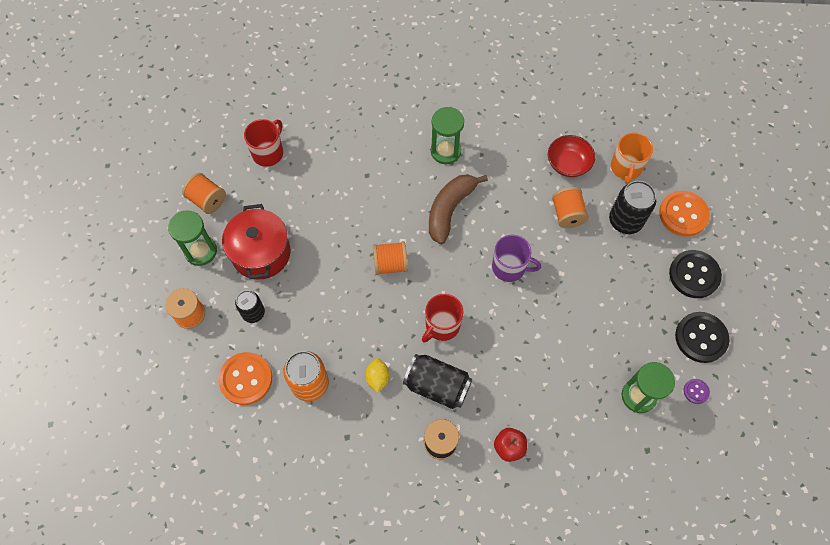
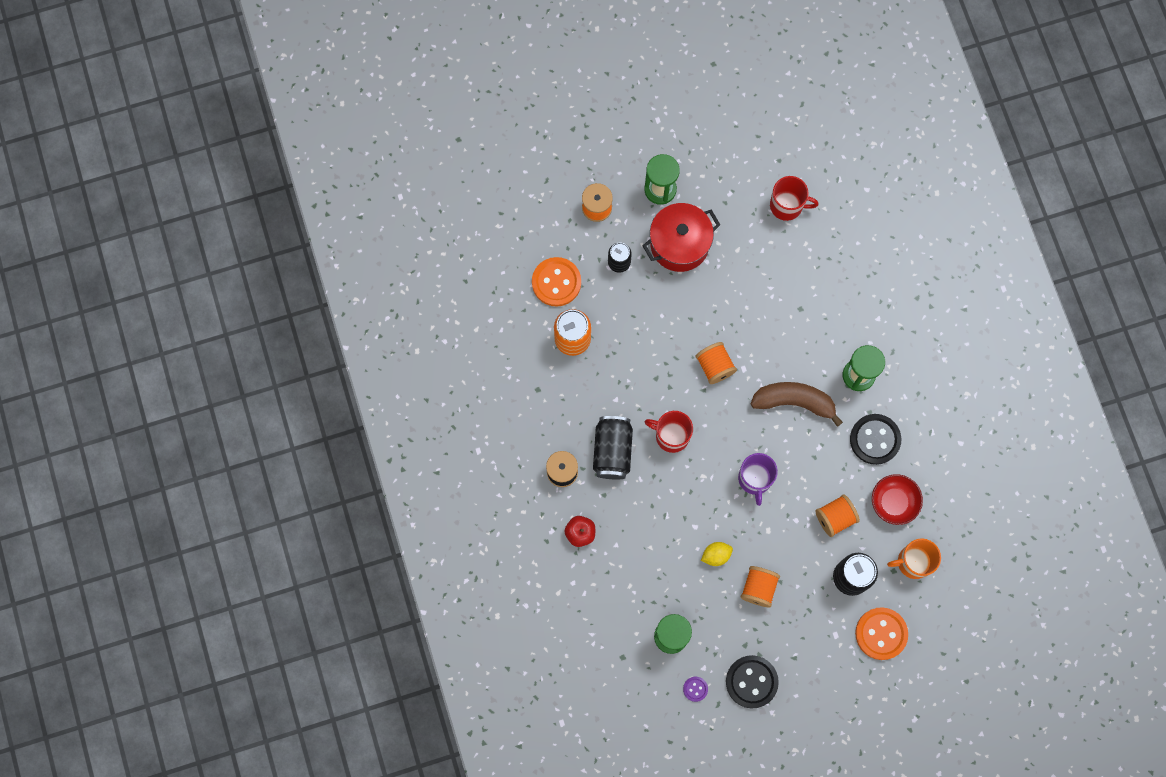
camera: 70 degrees right, 10 degrees up
orange spool [182,173,226,214] -> orange spool moved to [740,566,780,607]
yellow lemon [365,358,390,393] -> yellow lemon moved to [701,542,733,566]
black button [669,250,722,298] -> black button moved to [850,414,902,465]

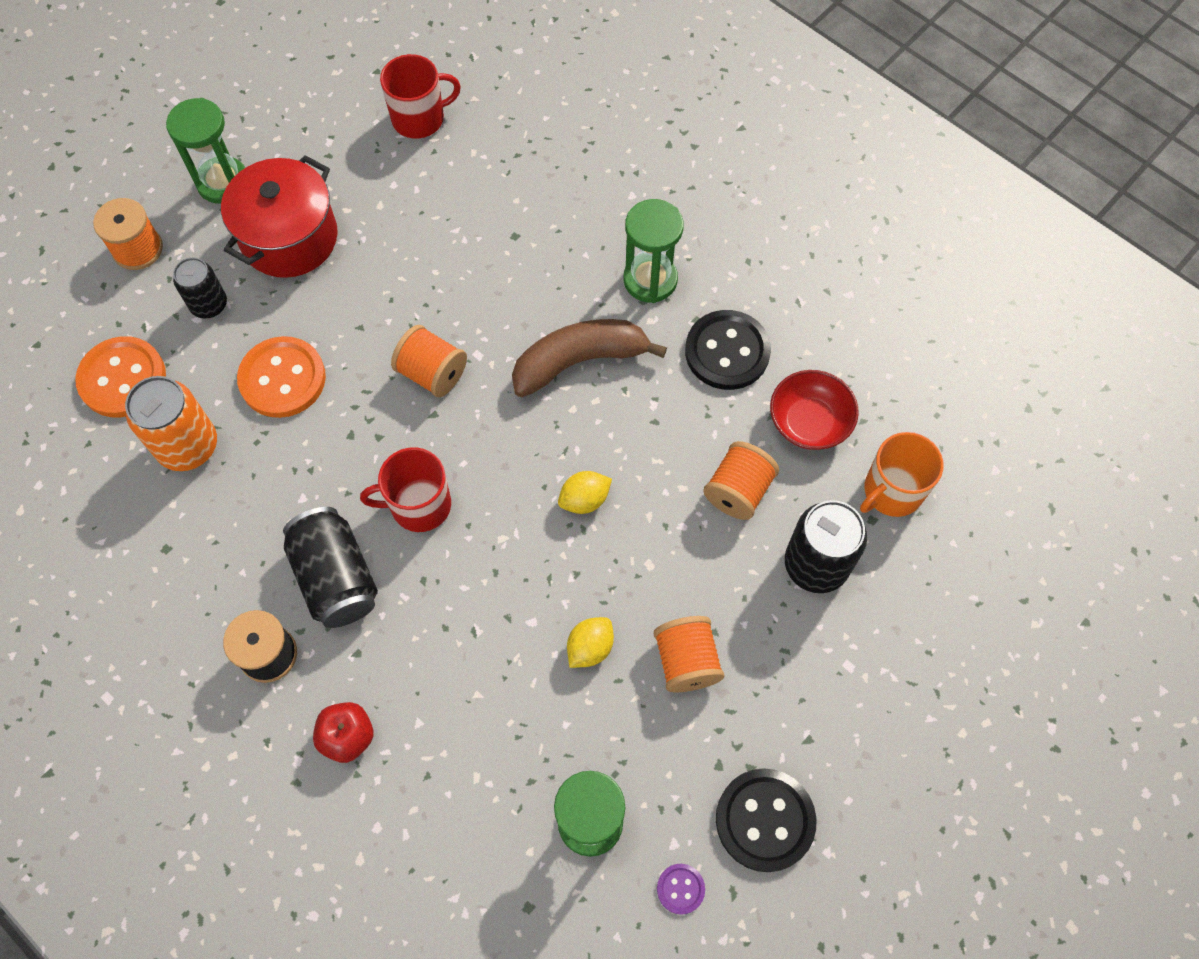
camera: 30 degrees left, 10 degrees down
purple mug [738,453,778,506] -> yellow lemon [558,471,612,514]
orange button [855,607,908,660] -> orange button moved to [237,336,326,418]

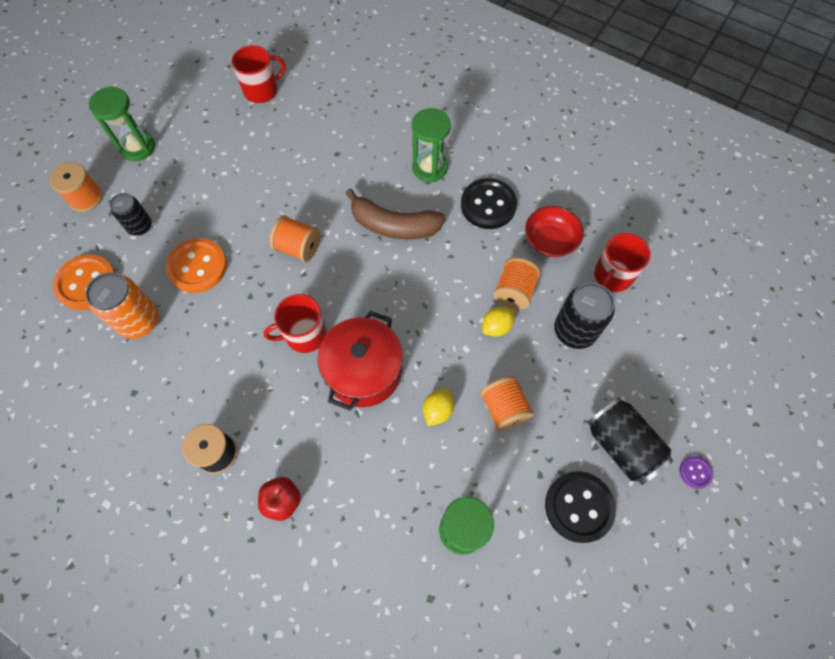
camera: 10 degrees left, 0 degrees up
red pot [221,155,338,278] -> red pot moved to [317,311,403,411]
black can [283,507,378,628] -> black can moved to [587,397,673,485]
brown banana [512,319,667,397] -> brown banana turned 135 degrees counterclockwise [345,189,446,239]
yellow lemon [558,471,612,514] -> yellow lemon moved to [482,307,515,337]
purple button [657,864,705,915] -> purple button moved to [680,456,713,489]
orange mug [860,432,944,517] -> red mug [594,233,651,292]

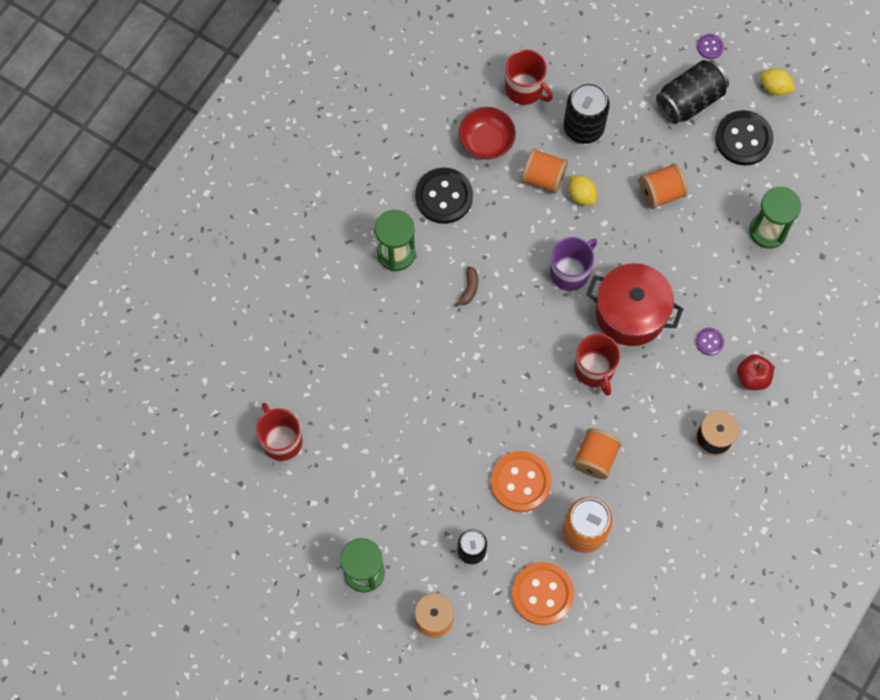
camera: 90 degrees left, 5 degrees up
orange spool [270,215,320,262] -> orange spool moved to [573,428,622,479]
brown banana [345,189,446,239] -> brown banana [454,266,478,307], size x0.42
yellow lemon [423,388,454,426] -> yellow lemon moved to [761,68,795,96]
none -> purple mug [550,237,597,291]
none -> purple button [696,328,724,356]

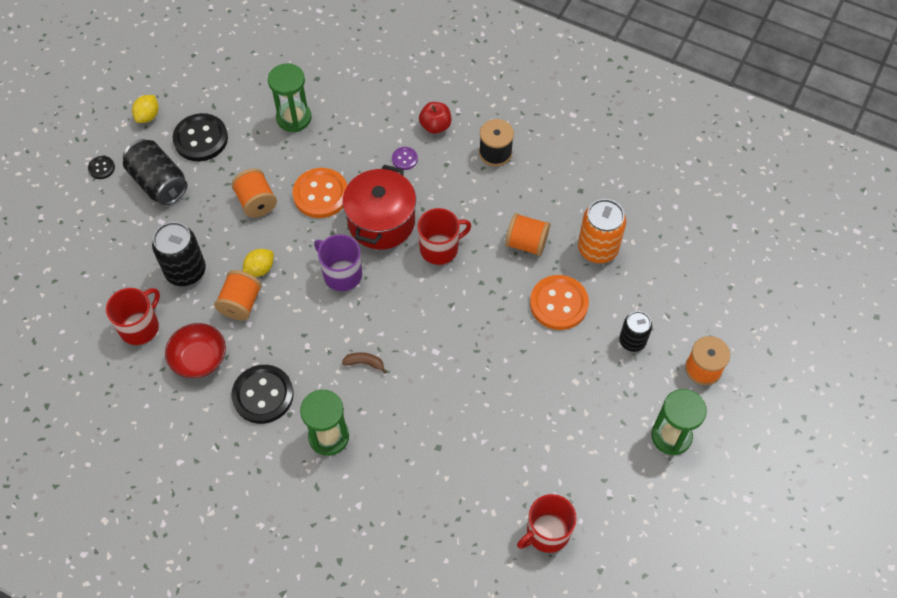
camera: 95 degrees left, 10 degrees down
orange button [512,562,574,625] -> orange button moved to [293,168,347,218]
purple button [697,34,724,59] -> black button [88,156,115,179]

